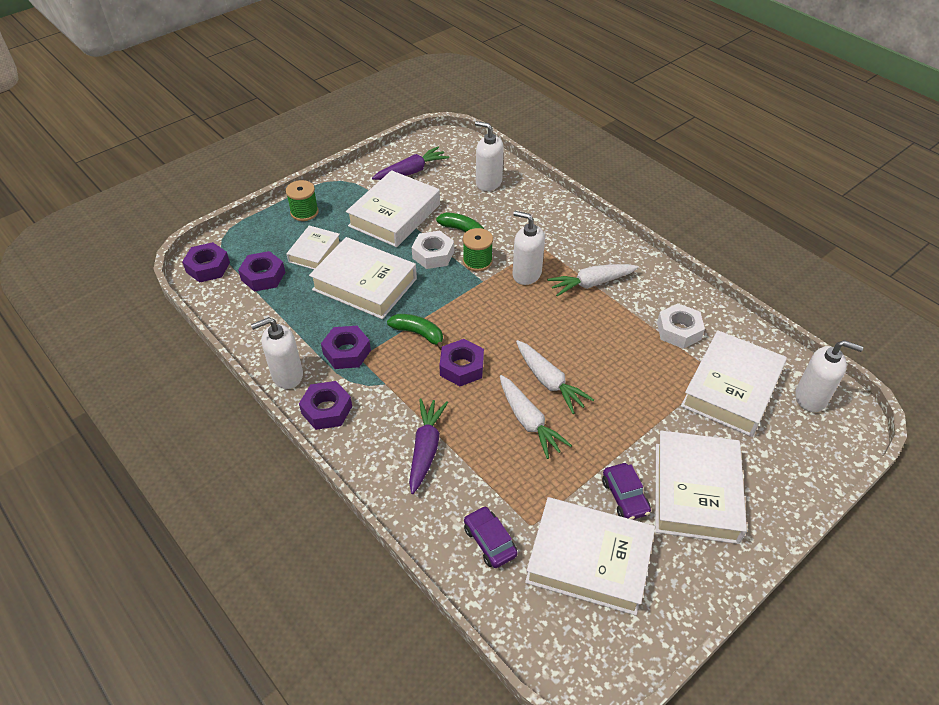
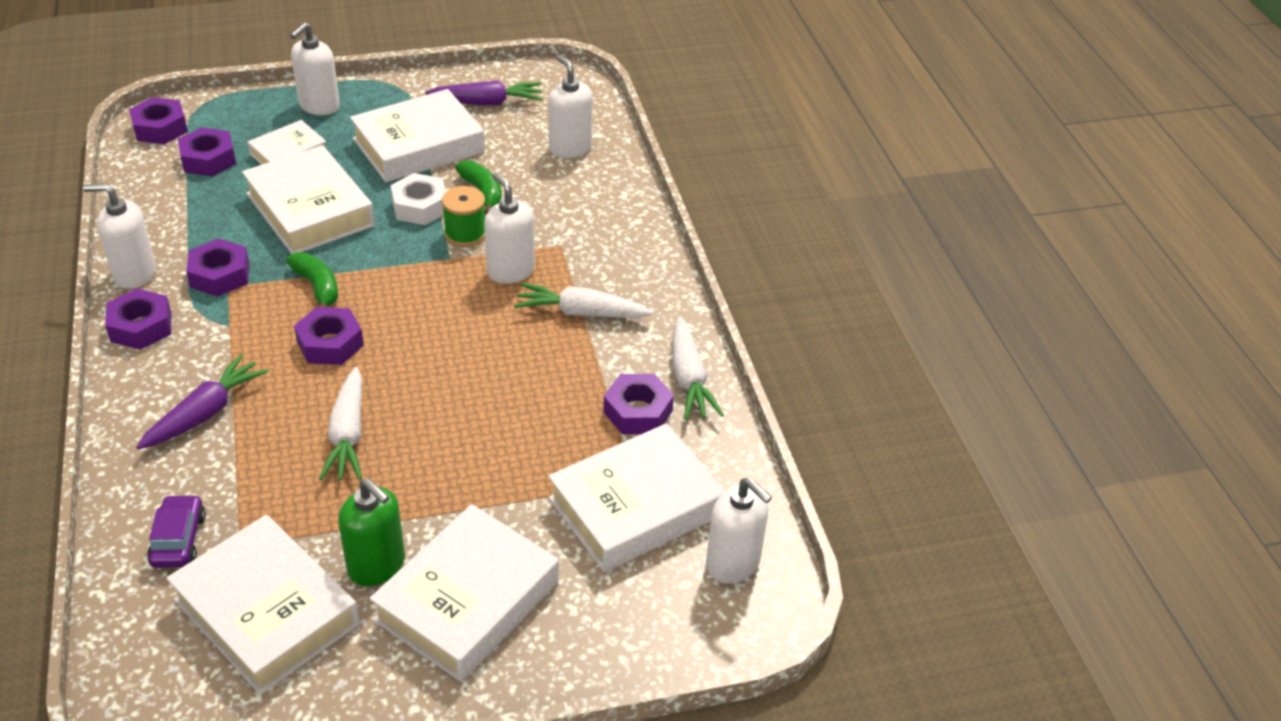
camera: 25 degrees right, 5 degrees down
green spool [286,180,319,221] -> white soap dispenser [290,22,340,115]
white carrot [516,340,594,414] -> white carrot moved to [672,316,724,420]
purple car [602,463,651,520] -> green soap dispenser [338,478,405,586]
white nut [657,304,705,349] -> purple nut [603,374,674,434]

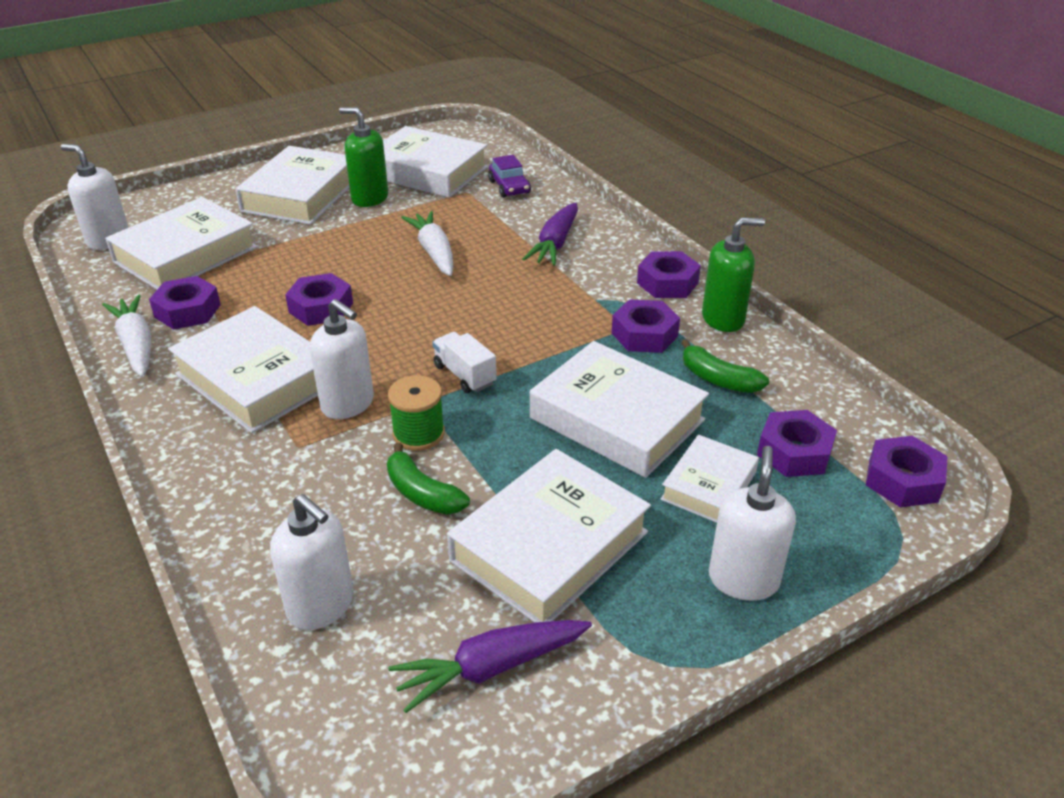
camera: 165 degrees right, 5 degrees down
white soap dispenser [83,183,156,289] -> green soap dispenser [702,218,765,332]
green banana [286,253,338,307] -> green banana moved to [681,339,769,393]
purple nut [294,307,364,365] -> purple nut moved to [285,273,353,326]
white nut [391,173,446,225] -> none
white carrot [514,283,653,318] -> white book [168,306,318,433]
none -> white truck [432,332,497,393]

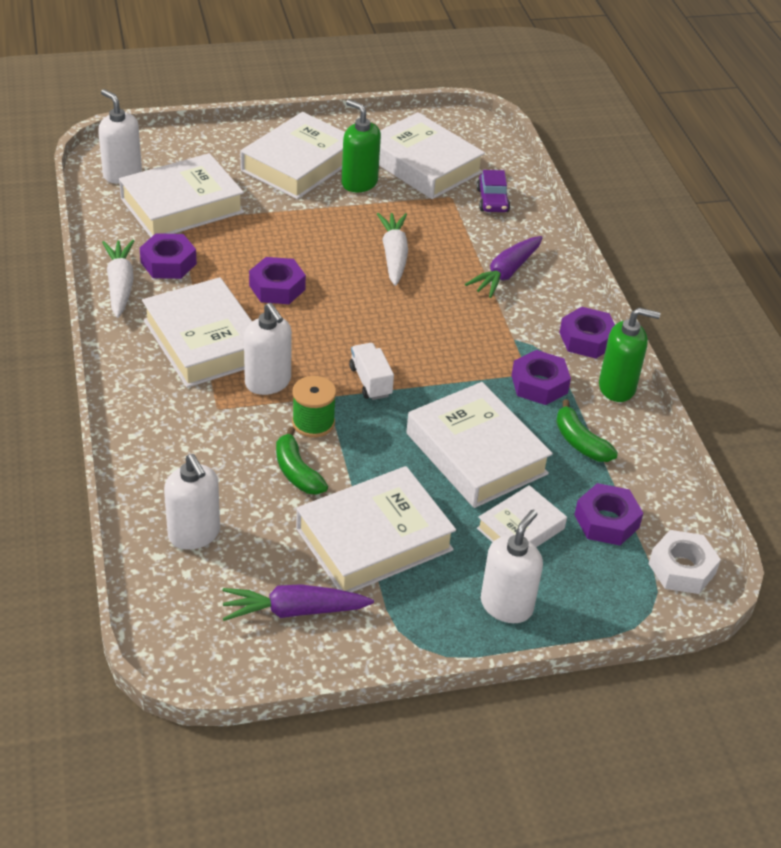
camera: 15 degrees right, 5 degrees up
purple nut [866,436,948,507] -> white nut [648,530,721,594]

